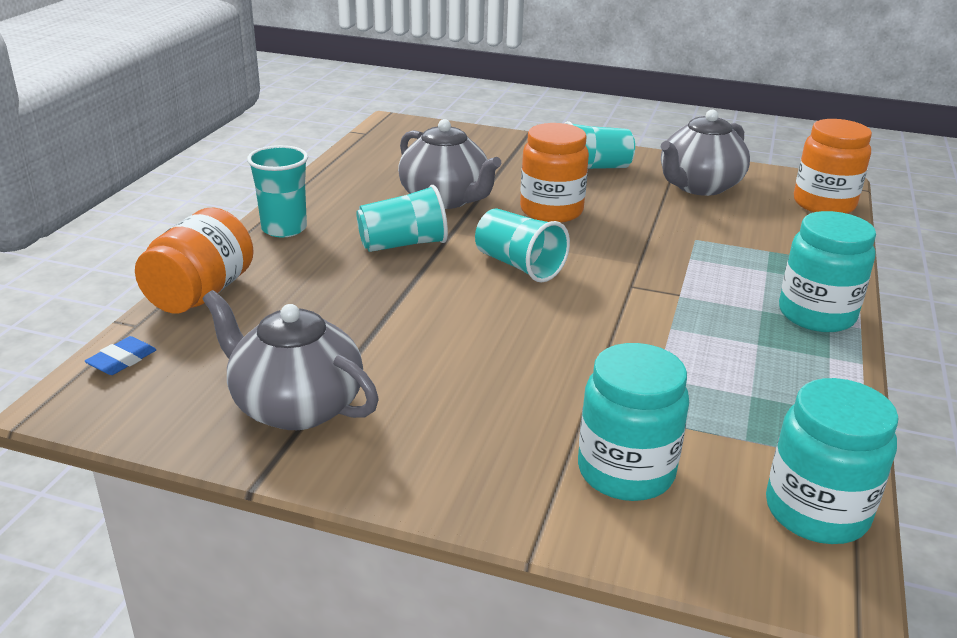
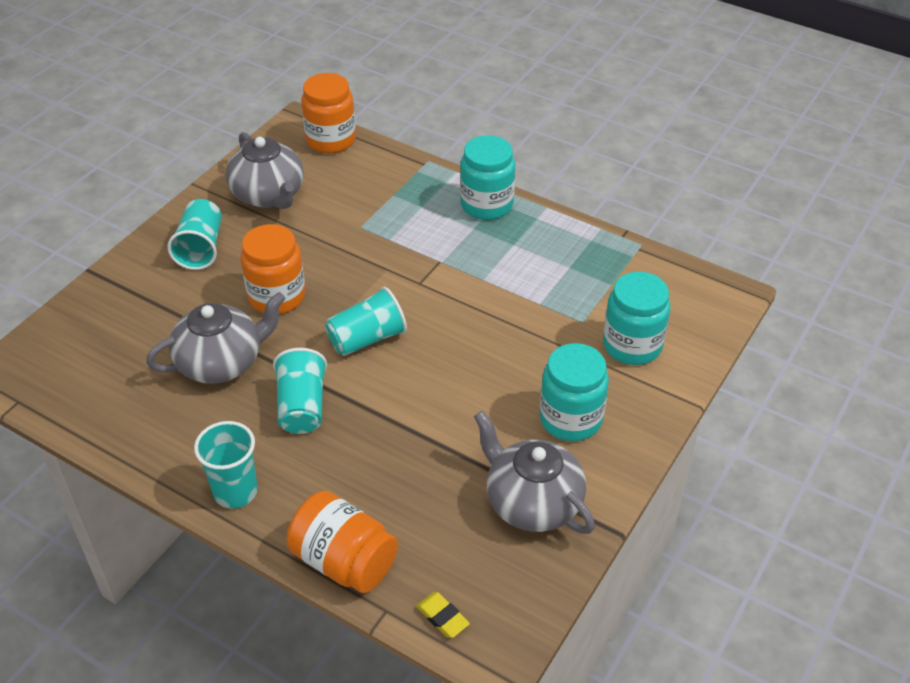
camera: 75 degrees left, 15 degrees up
blue eraser [85,336,156,375] -> yellow eraser [416,592,470,638]
grey teapot [202,290,379,430] -> grey teapot turned 90 degrees clockwise [474,411,595,534]
turquoise jar [766,378,899,544] -> turquoise jar moved to [539,343,609,441]

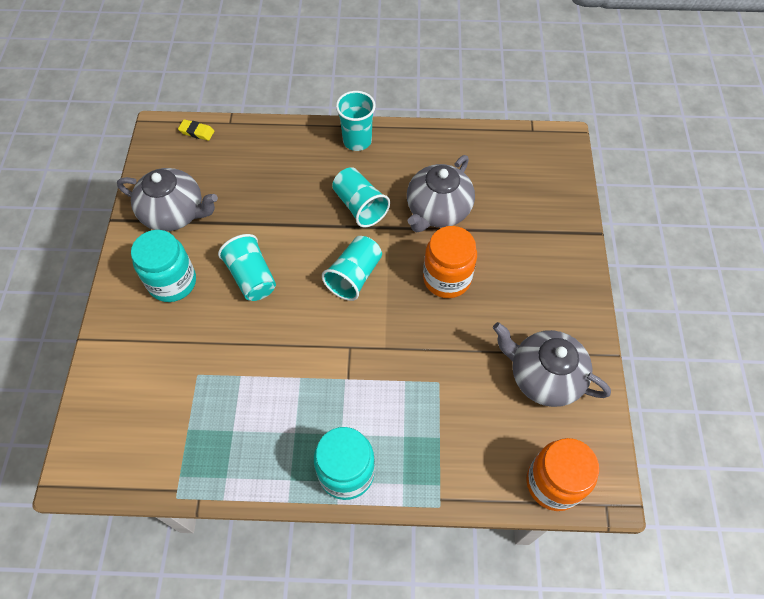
camera: 150 degrees right, 15 degrees up
turquoise cup [167,199,222,270] -> turquoise cup moved to [218,234,276,301]
orange jar [286,491,398,593] -> none
turquoise jar [603,272,670,365] -> none

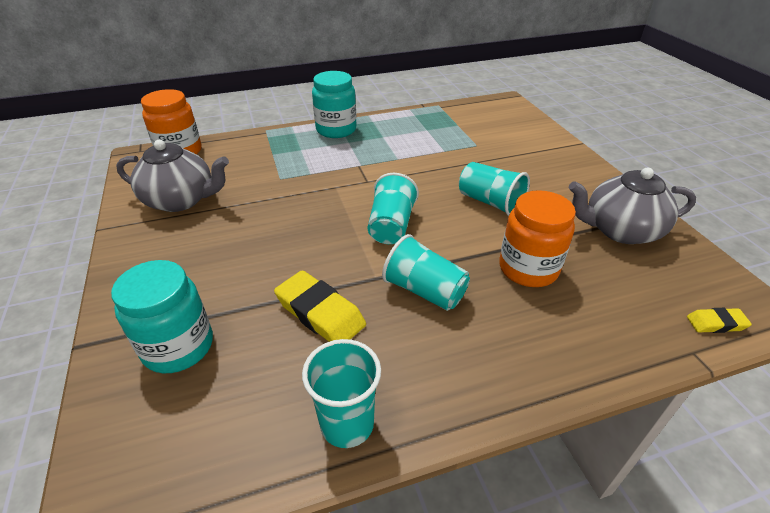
camera: 160 degrees right, 20 degrees down
turquoise jar [131,230,196,302] -> turquoise jar moved to [111,260,213,373]
turquoise cup [336,91,376,151] -> turquoise cup moved to [302,339,381,448]
grey teapot [407,155,475,232] -> yellow eraser [274,270,366,342]
orange jar [423,226,477,298] -> orange jar moved to [499,190,576,287]

